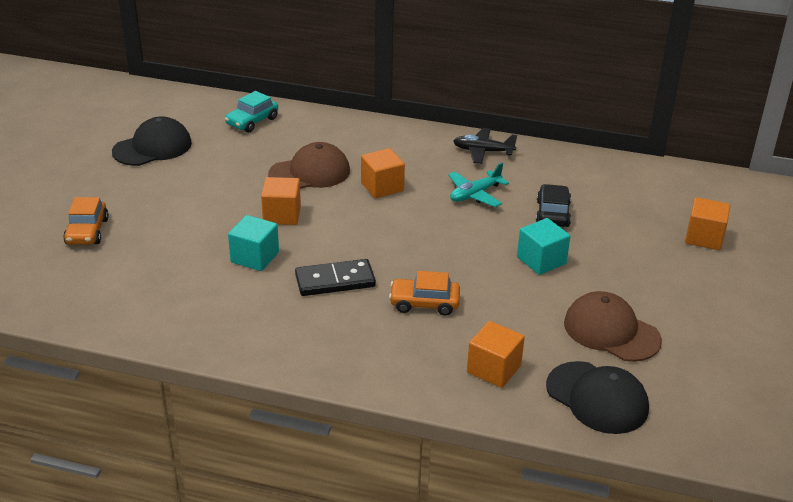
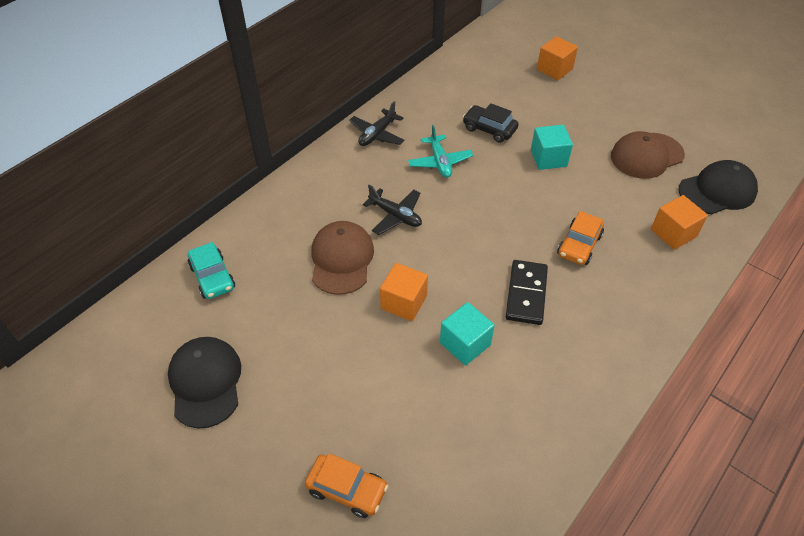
camera: 65 degrees left, 15 degrees up
orange cube [361,148,405,198] -> black plane [363,184,422,235]

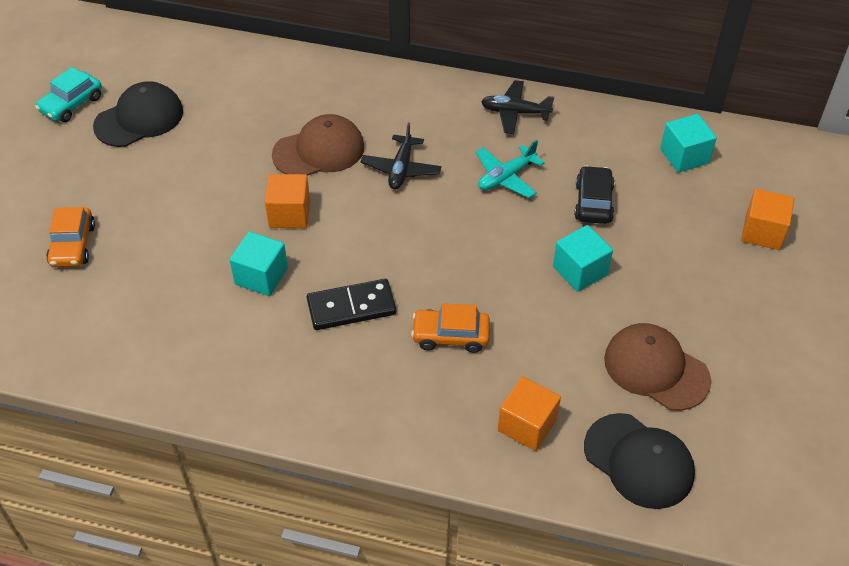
camera: 65 degrees right, 0 degrees up
turquoise car [188,242,235,299] -> turquoise car moved to [35,67,102,122]
none -> turquoise cube [660,114,717,172]

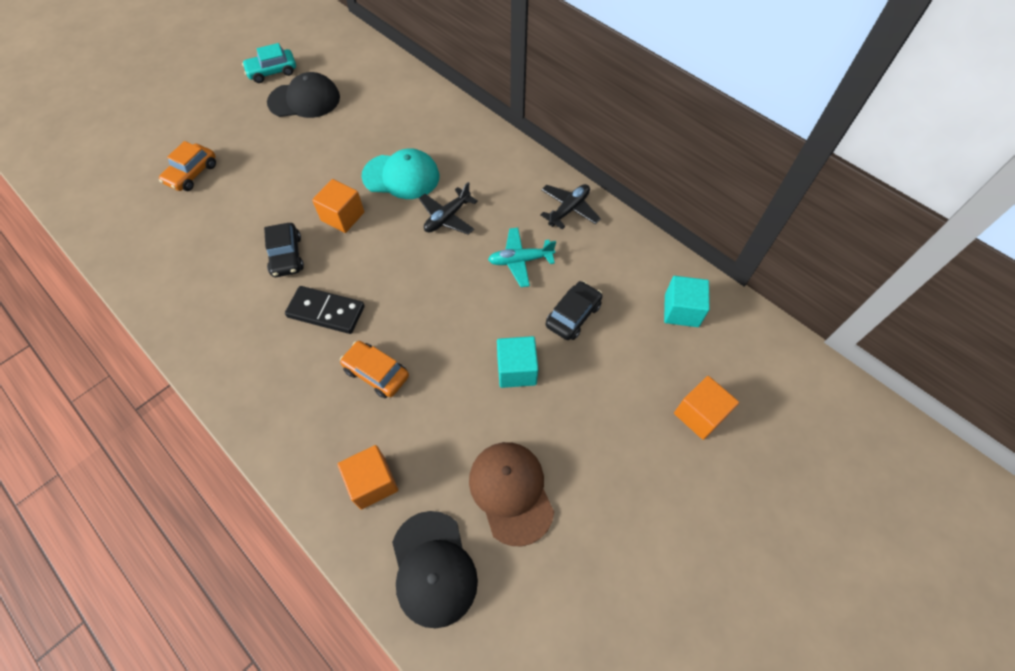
camera: 30 degrees right, 10 degrees up
turquoise cube [230,231,288,296] -> black car [264,223,304,277]
brown cap [272,114,364,176] -> turquoise cap [361,148,440,199]
black plane [481,80,554,134] -> black plane turned 90 degrees clockwise [540,184,601,229]

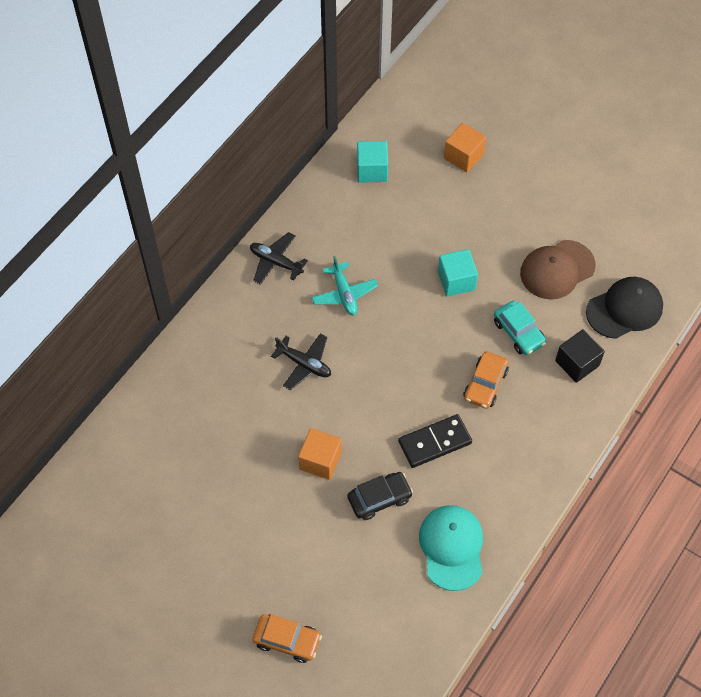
camera: 100 degrees left, 0 degrees up
turquoise car [242,43,296,83] -> turquoise car moved to [494,301,546,355]
black cap [267,72,340,118] -> none
black domino [285,286,365,334] -> black domino turned 60 degrees clockwise [398,414,472,468]
orange cube [337,445,398,509] -> black cube [555,329,605,383]
turquoise cap [361,148,440,199] -> turquoise cap moved to [419,505,483,591]
black car [546,281,602,340] -> none

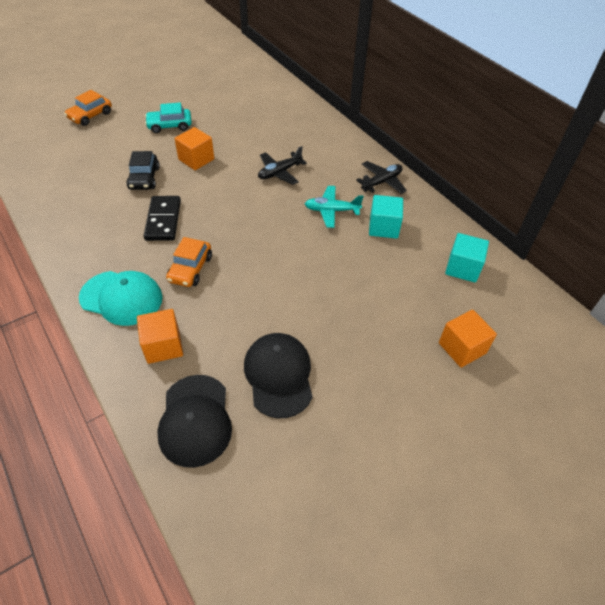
camera: 110 degrees right, 10 degrees down
turquoise cap [419,505,483,591] -> turquoise cap moved to [79,271,163,326]
turquoise cube [438,249,478,296] -> turquoise cube moved to [369,195,403,239]
orange car [464,351,509,409] -> orange car turned 120 degrees counterclockwise [166,237,212,287]
turquoise car [494,301,546,355] -> turquoise car moved to [145,102,192,133]
brown cap [520,240,596,299] -> black cap [244,333,313,418]
black cube [555,329,605,383] -> orange cube [137,309,183,364]

